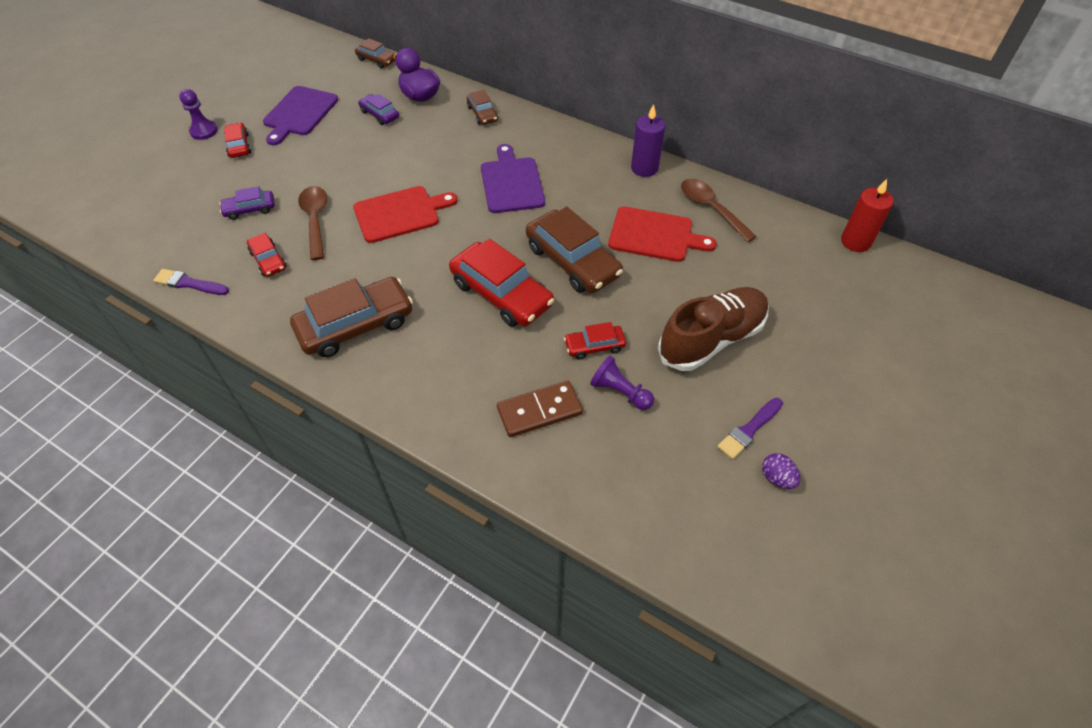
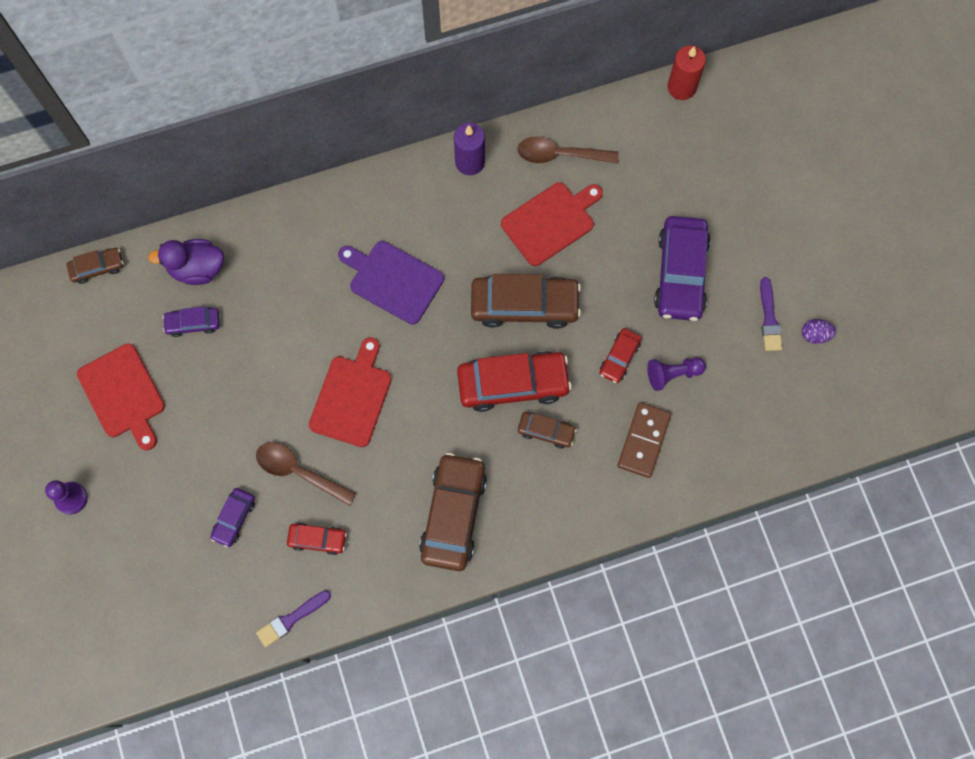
camera: 50 degrees left, 20 degrees up
red car [224,122,251,158] -> none
purple cutting board [263,86,338,146] -> red cutting board [77,343,165,451]
brown car [467,90,498,125] -> brown car moved to [518,412,577,448]
brown shoe [658,287,769,371] -> purple car [654,216,711,321]

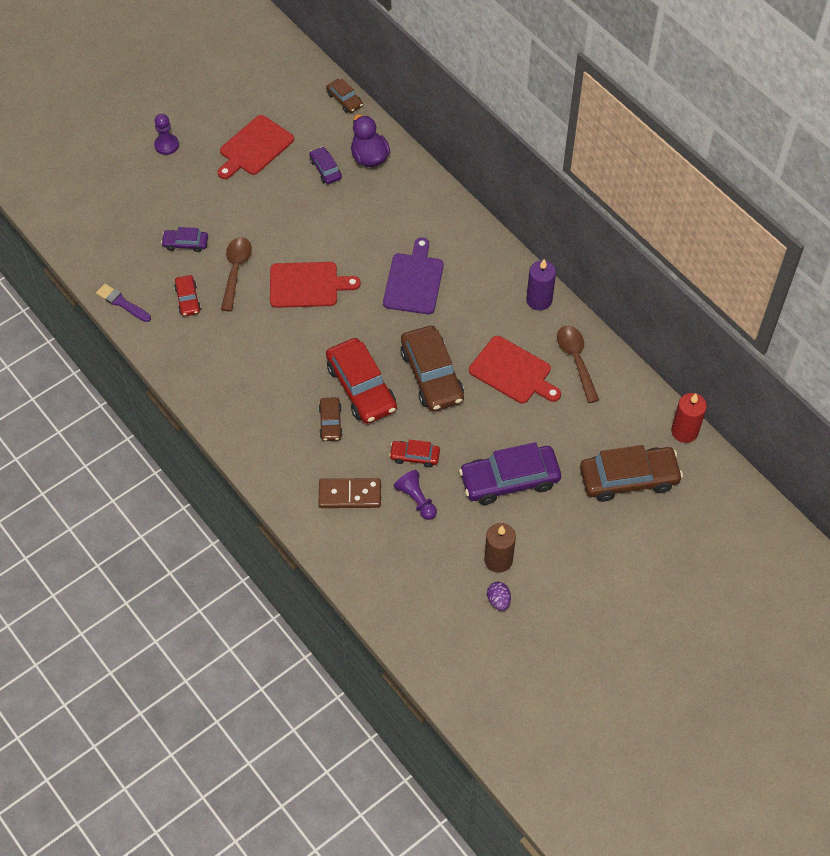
camera: 70 degrees right, 15 degrees down
brown car [419,453,487,571] -> brown car moved to [580,445,683,502]
purple brush [760,277,782,351] -> brown candle [484,523,516,573]

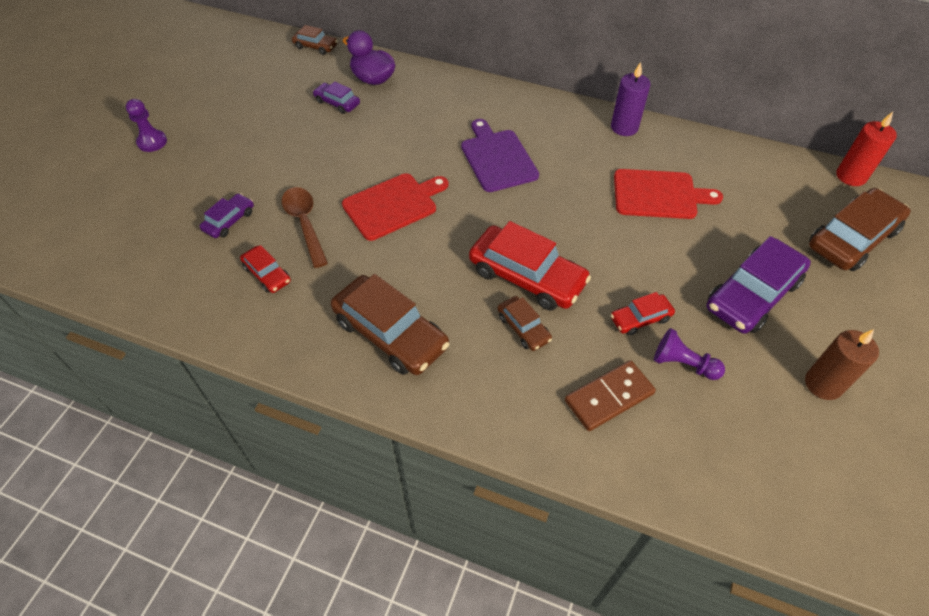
camera: 30 degrees left, 5 degrees down
purple brush [96,284,151,322] -> none
purple car [161,227,208,252] -> purple car turned 150 degrees clockwise [200,193,254,238]
red cutting board [217,115,294,179] -> none
brown car [401,326,464,411] -> brown car moved to [331,274,449,375]
purple egg [487,581,511,611] -> none
brown spoon [557,326,599,403] -> none

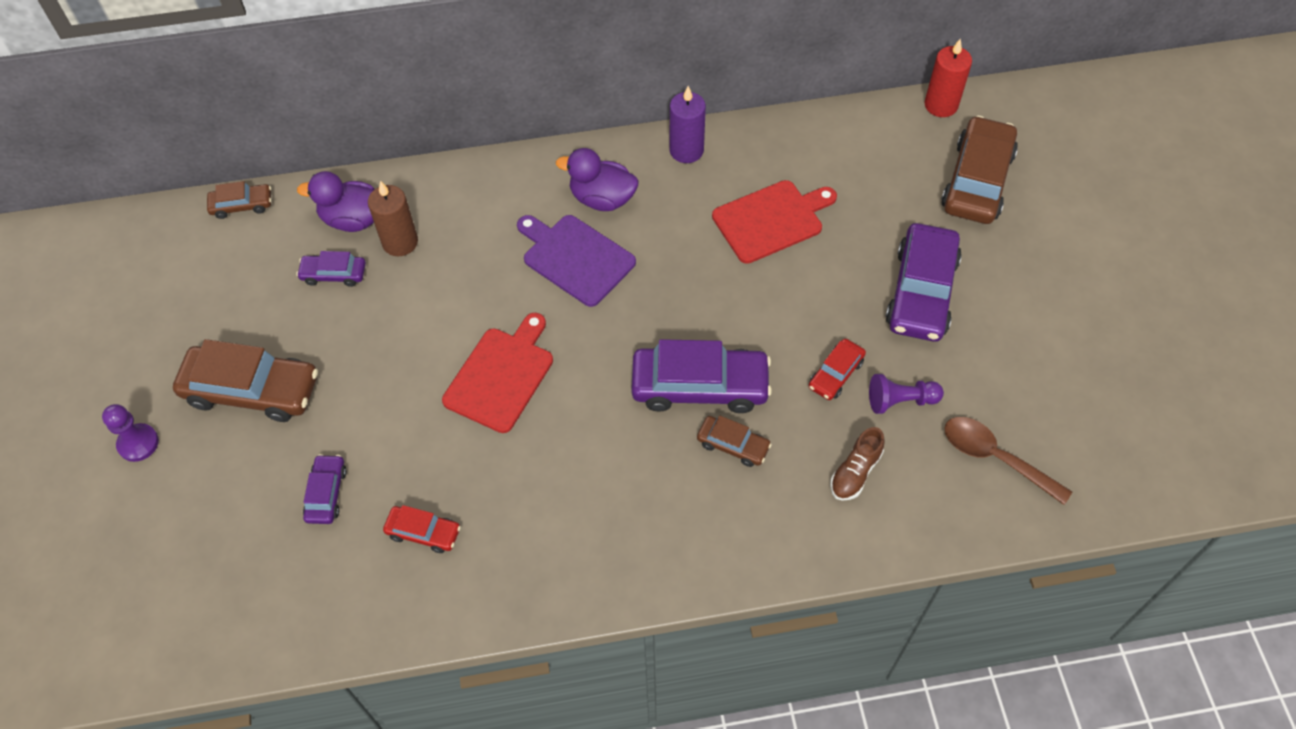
camera: 30 degrees left, 5 degrees up
brown spoon [281,187,328,268] -> brown spoon moved to [945,417,1072,505]
brown car [331,274,449,375] -> brown car moved to [173,339,318,422]
red car [469,221,591,311] -> purple car [631,339,772,413]
brown domino [565,360,656,431] -> brown shoe [830,427,885,501]
brown candle [805,329,879,400] -> brown candle moved to [368,181,418,256]
none -> purple duck [556,148,638,211]

